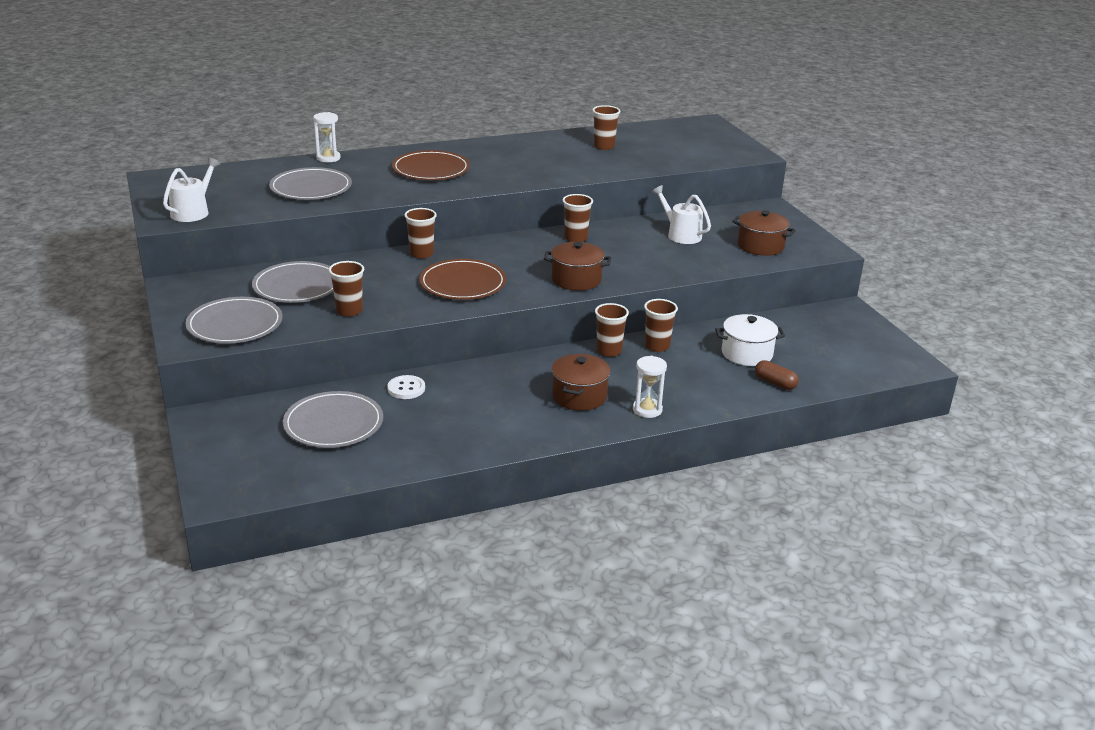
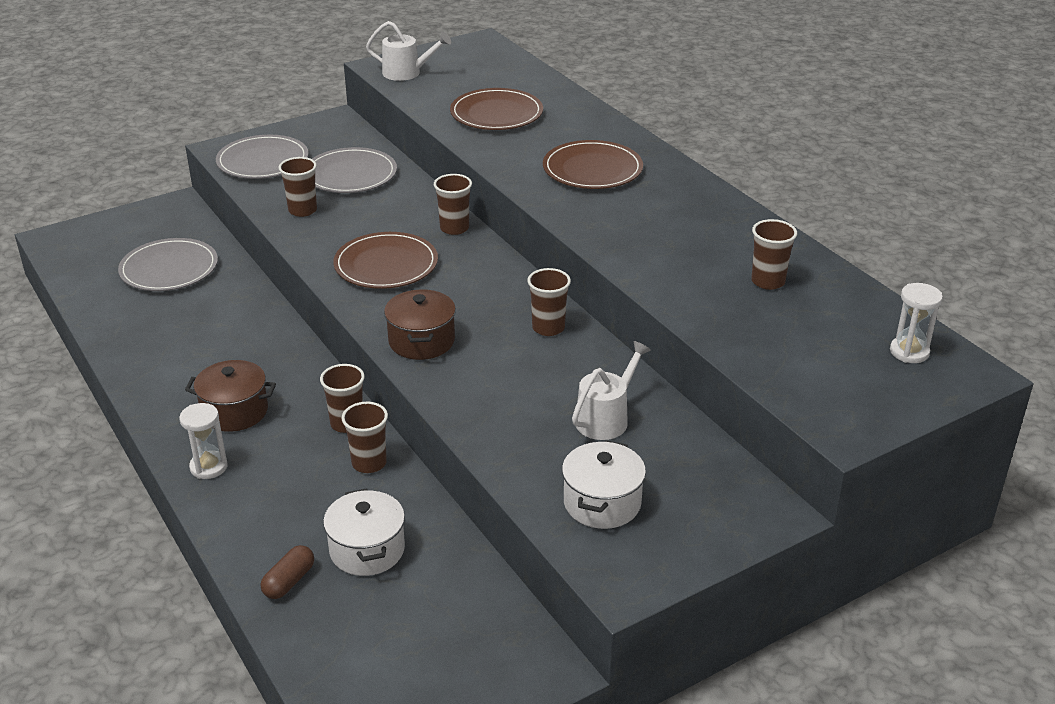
camera: 80 degrees right, 5 degrees up
grey plate [269,167,352,200] -> brown plate [450,88,543,130]
white hourglass [313,112,341,162] -> white hourglass moved to [890,283,943,363]
white button [387,375,425,399] -> none
brown pot [732,210,796,256] -> white pot [562,440,646,529]

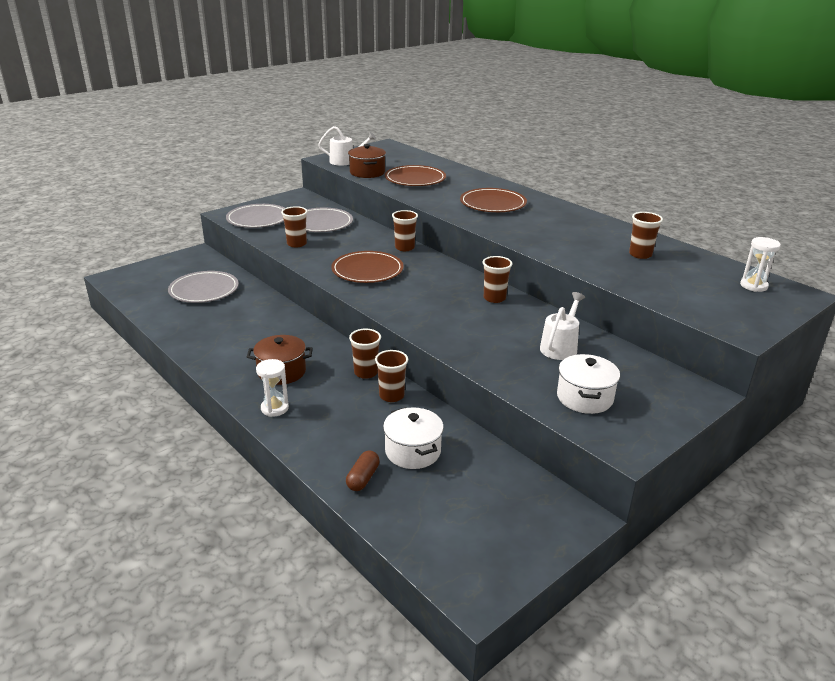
camera: 10 degrees left, 5 degrees down
brown pot [384,290,456,360] -> brown pot moved to [348,144,386,178]

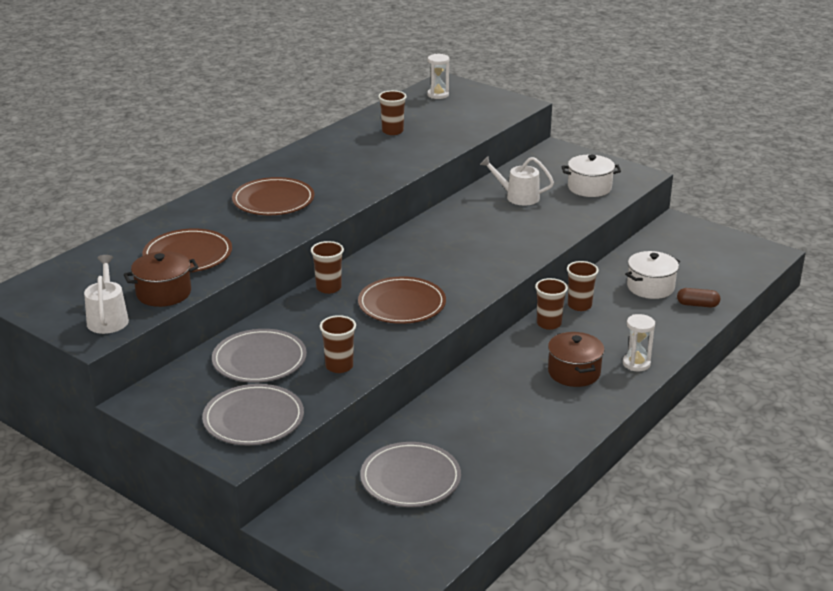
camera: 100 degrees left, 0 degrees up
brown cup [483,256,512,303] -> none

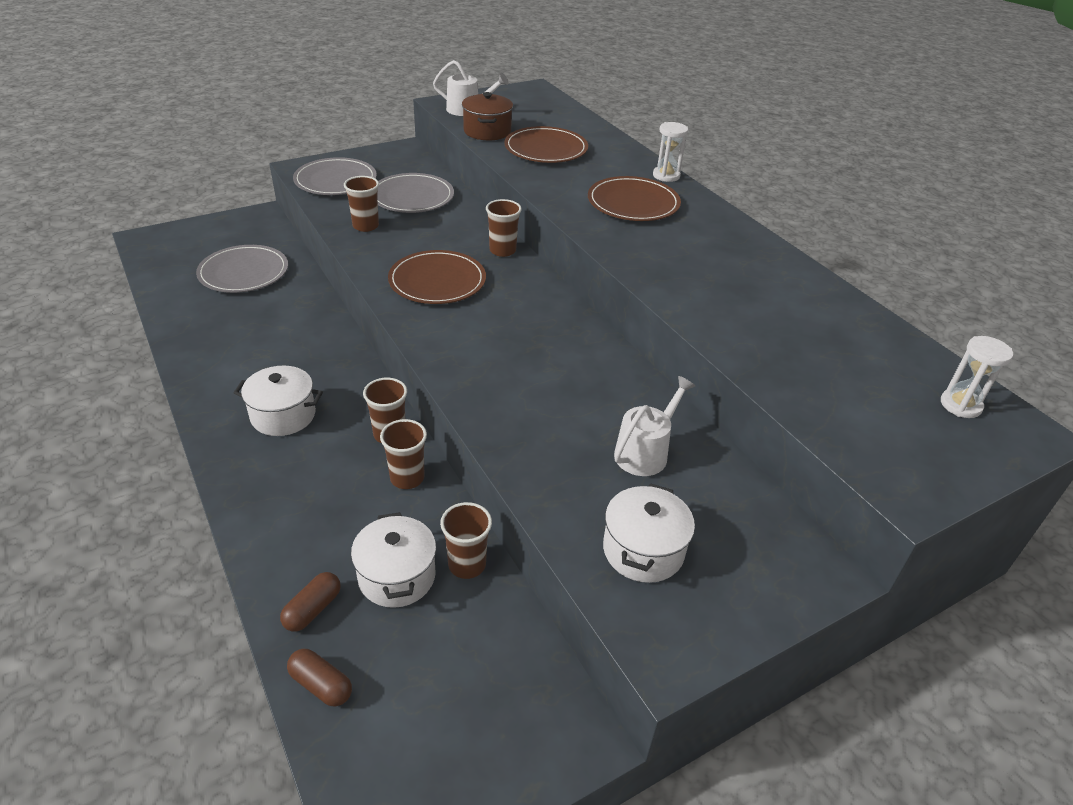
camera: 110 degrees right, 10 degrees up
brown cup [378,90,407,135] -> brown cup moved to [440,502,492,579]
brown pot [548,332,604,387] -> white pot [234,366,323,436]
white hourglass [623,314,655,371] -> white hourglass moved to [653,122,688,182]
none -> brown capsule [287,649,352,707]

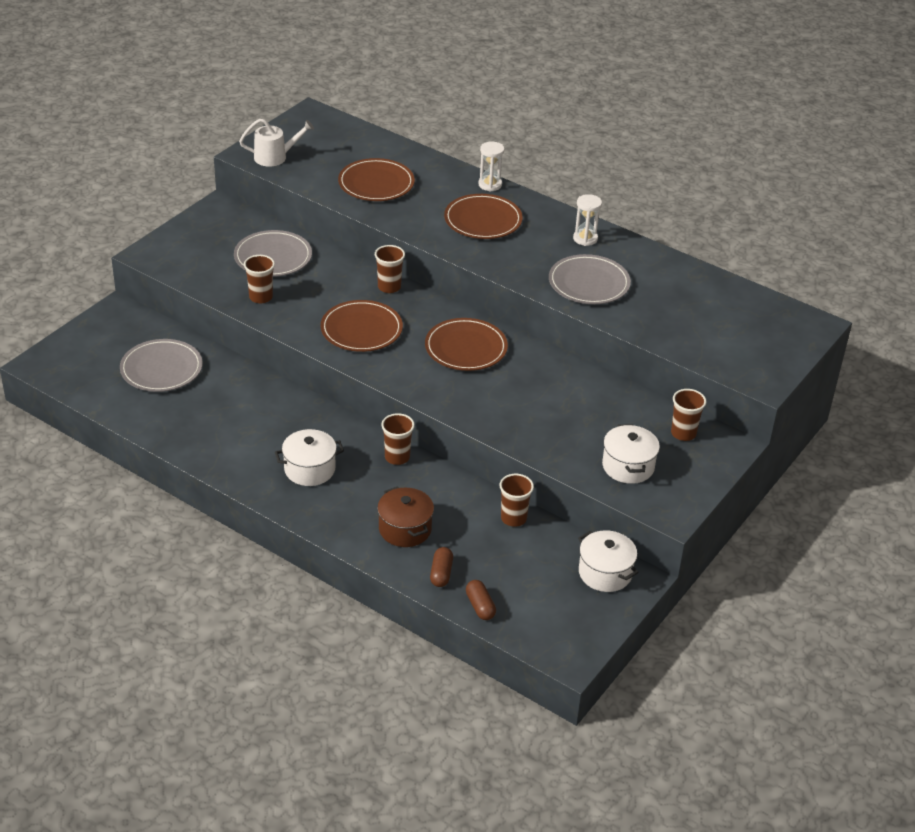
camera: 25 degrees left, 0 degrees up
brown capsule [287,649,352,707] -> brown capsule turned 60 degrees clockwise [466,580,496,620]
grey plate [293,157,377,195] -> grey plate moved to [549,254,631,304]
white pot [351,512,436,608] -> white pot moved to [578,530,638,592]
brown cup [380,419,427,489] -> brown cup moved to [671,389,706,441]
brown pot [462,92,513,140] -> brown pot moved to [377,486,434,547]
white watering can [614,376,695,476] -> none
white hourglass [941,336,1013,418] -> white hourglass moved to [573,194,602,246]
none -> brown plate [425,318,508,371]

